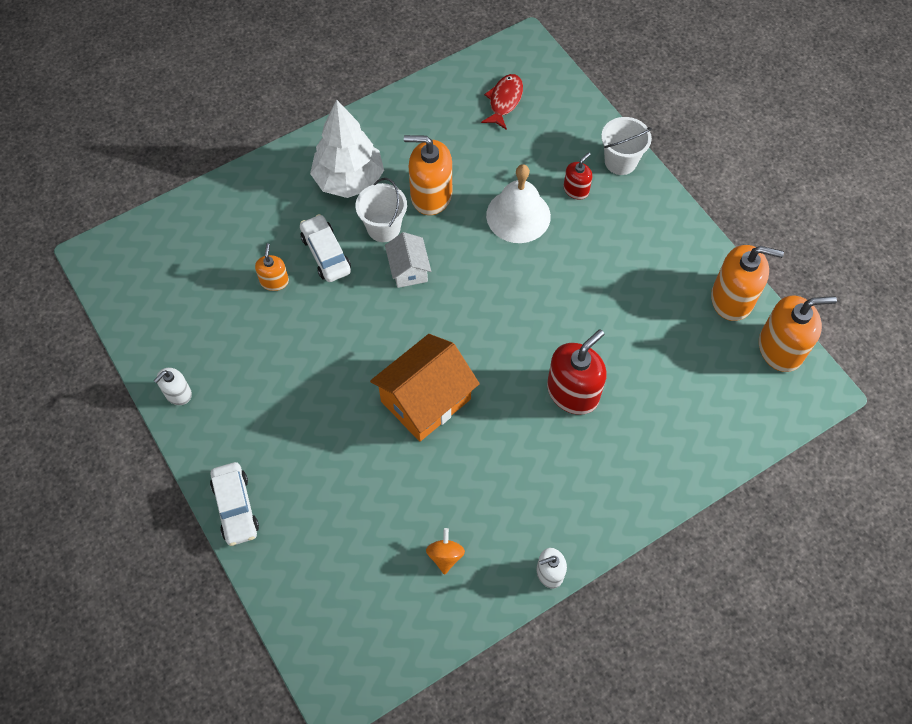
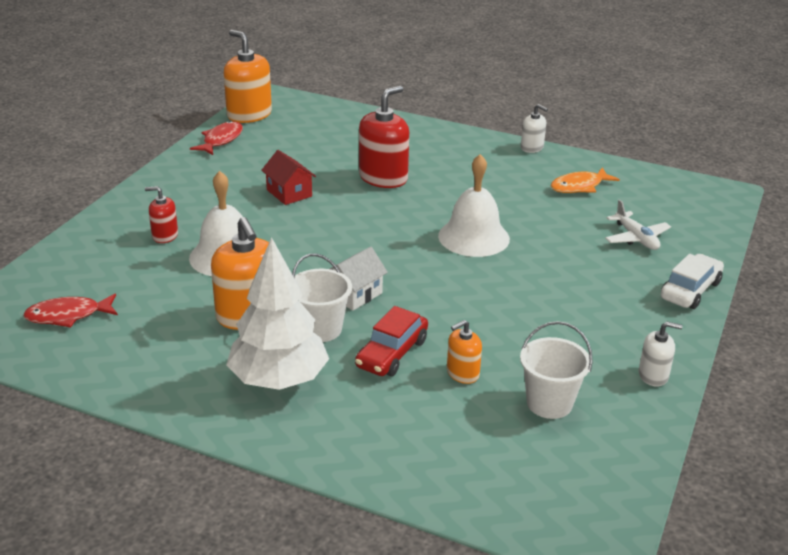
camera: 125 degrees left, 30 degrees down
white car [300,214,351,282] -> red car [355,306,428,376]
orange house [370,334,480,442] -> white bell [438,154,510,257]
orange spinning top [426,528,465,575] -> orange fish [551,167,620,193]
red soap dispenser [547,329,607,415] -> red soap dispenser turned 120 degrees clockwise [359,86,409,188]
white bucket [601,117,652,175] -> white bucket moved to [520,321,593,419]
orange soap dispenser [711,245,784,321] -> red fish [190,121,243,155]
none -> red house [261,150,316,205]
none -> white plane [605,200,671,250]

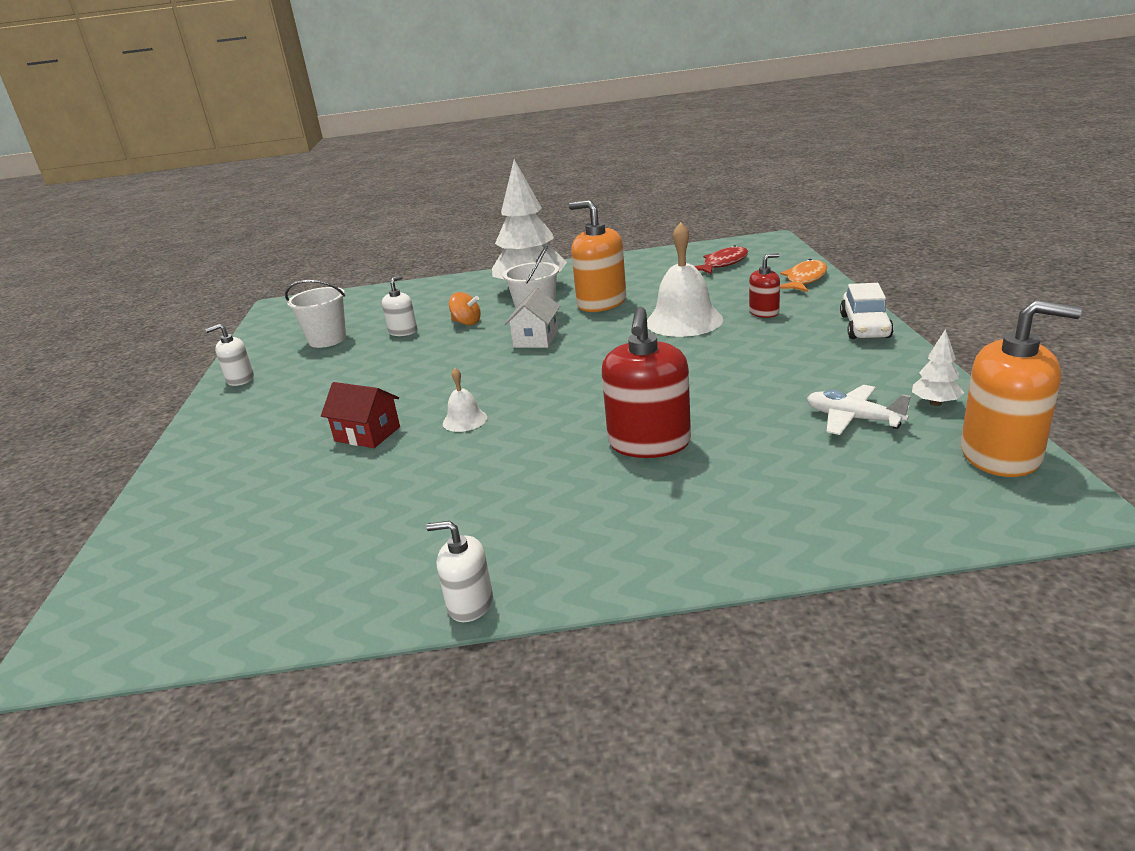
camera: 155 degrees right, 5 degrees down
red fish [190,121,243,155] -> white tree [912,329,964,406]
red house [261,150,316,205] -> red house moved to [321,382,400,448]
red car [355,306,428,376] -> orange spinning top [449,292,481,325]
white bell [438,154,510,257] -> white bell [443,368,487,432], size x0.49
orange soap dispenser [447,320,482,384] -> white soap dispenser [382,275,417,336]
orange fish [551,167,620,193] -> orange fish moved to [780,259,827,292]
white plane [605,200,671,250] -> white plane moved to [807,385,911,435]
white car [661,254,724,309] -> white car moved to [840,283,894,339]

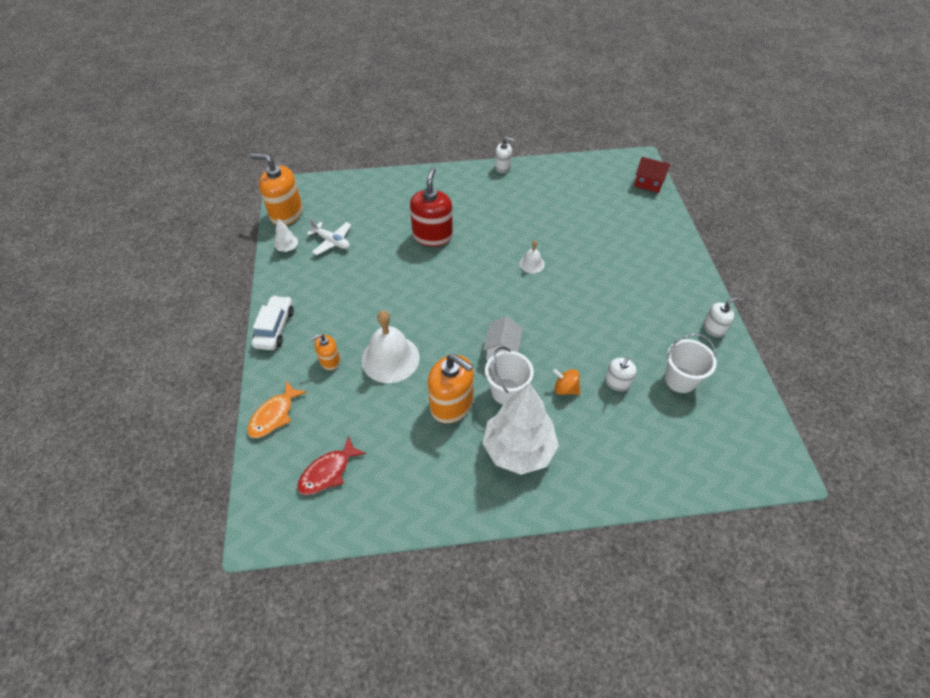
camera: 175 degrees right, 25 degrees up
red house [321,382,400,448] -> red house moved to [634,157,670,193]
red soap dispenser [749,253,780,318] -> orange soap dispenser [310,334,340,370]

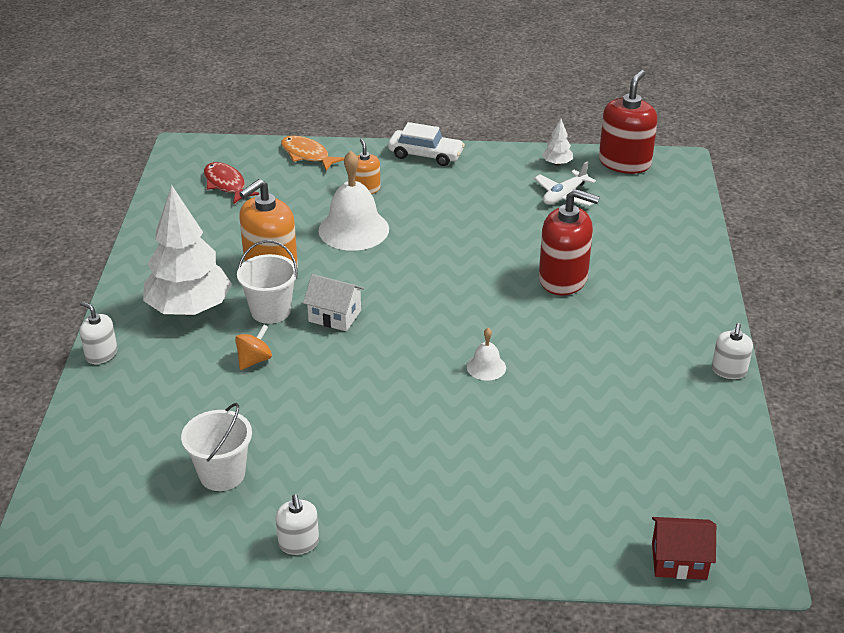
camera: 100 degrees right, 15 degrees down
orange soap dispenser [251,154,303,225] -> red soap dispenser [599,70,658,174]
white soap dispenser [605,357,637,391] -> white soap dispenser moved to [80,301,118,364]
red house [634,157,670,193] -> red house turned 60 degrees clockwise [652,517,716,580]

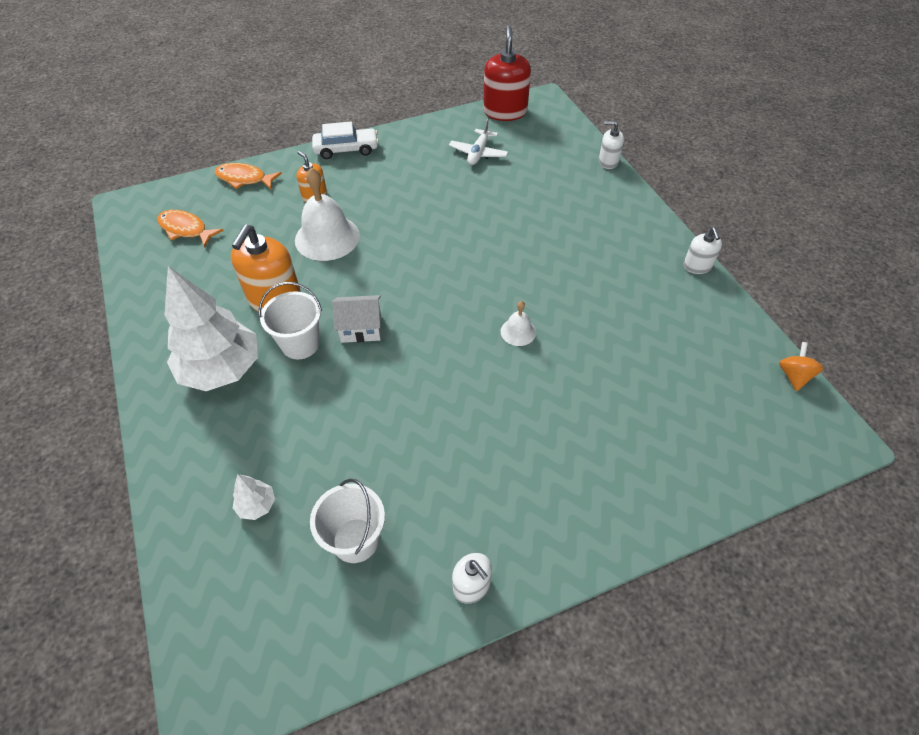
camera: 25 degrees left, 15 degrees up
white soap dispenser [80,301,118,364] -> white soap dispenser moved to [599,121,624,169]
red fish [204,162,259,204] -> orange fish [157,210,224,247]
orange spinning top [235,325,272,370] -> orange spinning top moved to [779,342,824,391]
red soap dispenser [539,189,600,295] -> none
white tree [542,119,573,166] -> white tree moved to [233,474,275,520]
red house [652,517,716,580] -> none

